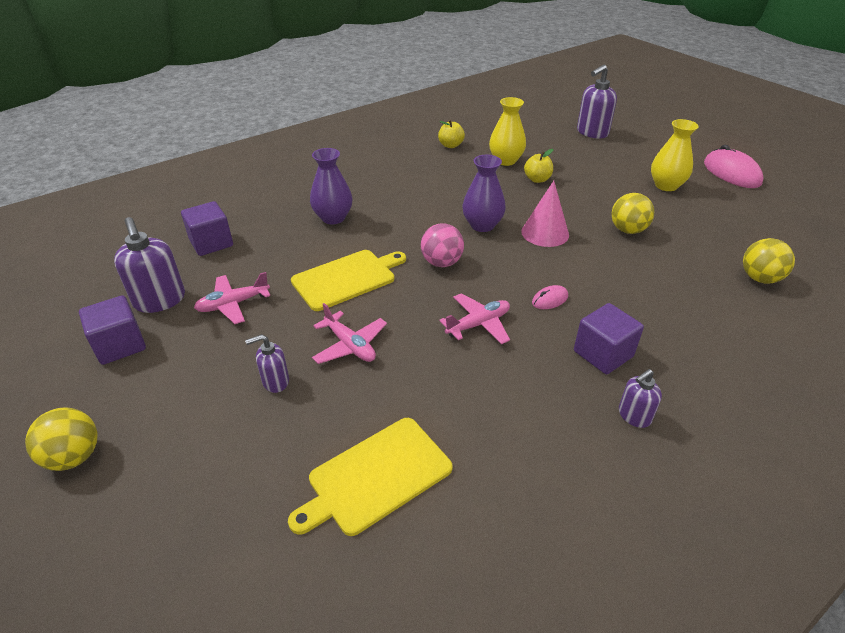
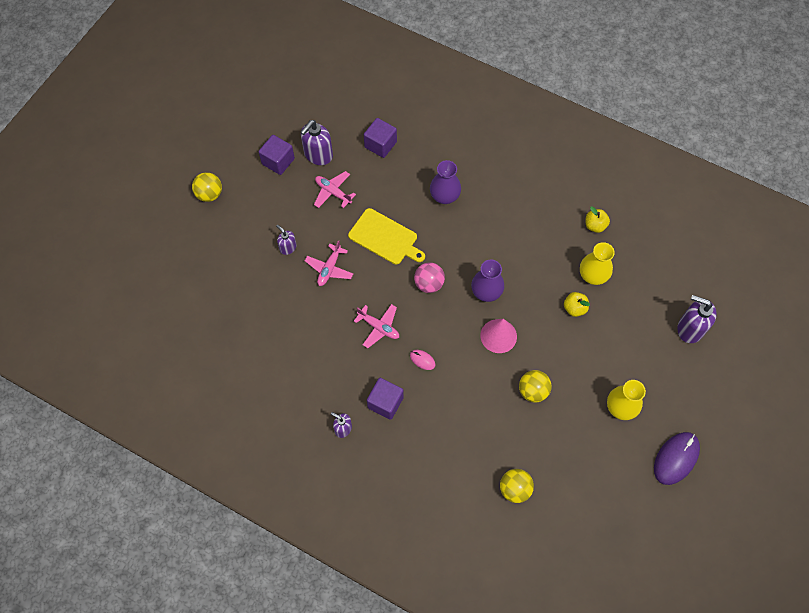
camera: 65 degrees right, 25 degrees up
yellow cutting board [288,418,453,536] -> none
pink mouse [704,145,764,188] -> purple mouse [654,432,700,485]

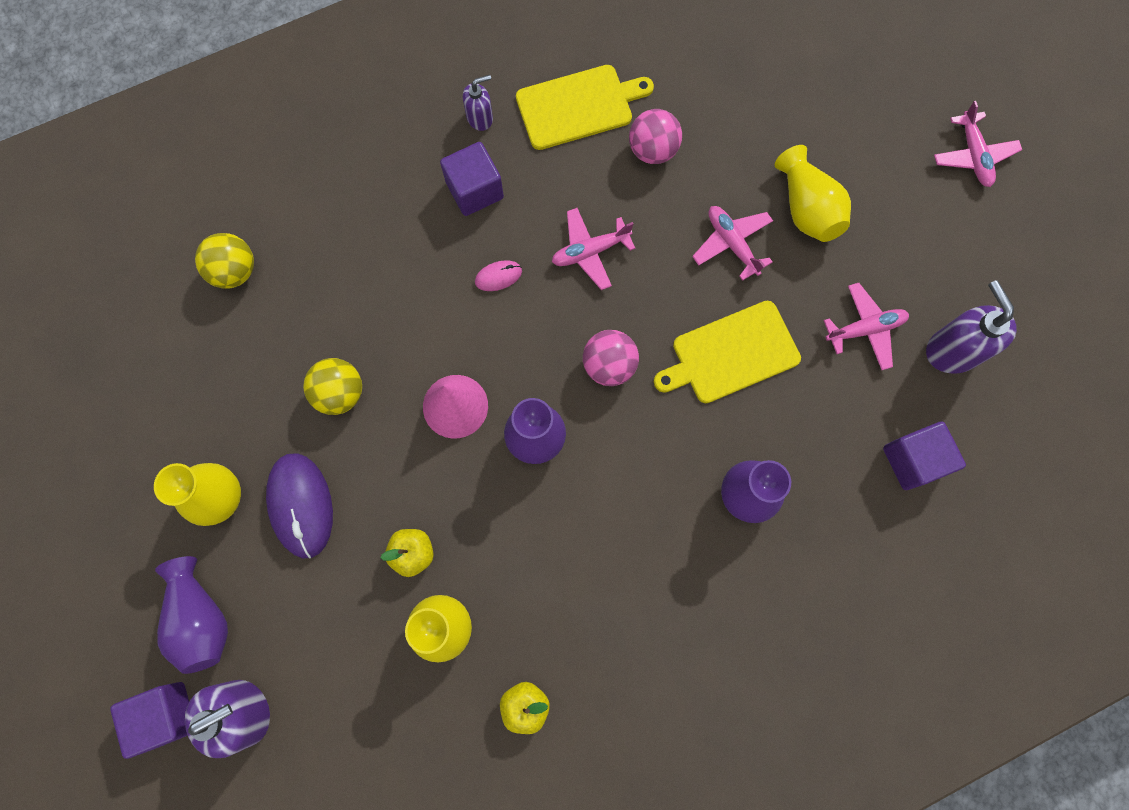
camera: 125 degrees right, 10 degrees up
yellow ball [192,172,222,202] -> pink plane [934,101,1022,187]
purple cube [259,135,295,175] -> purple cube moved to [110,682,189,759]
purple soap dispenser [276,225,297,255] -> yellow vase [775,145,851,242]
purple mouse [654,432,700,485] -> purple mouse moved to [266,453,333,558]
none -> purple vase [155,556,228,674]
none -> yellow cutting board [516,65,654,150]
none -> pink ball [629,109,682,164]

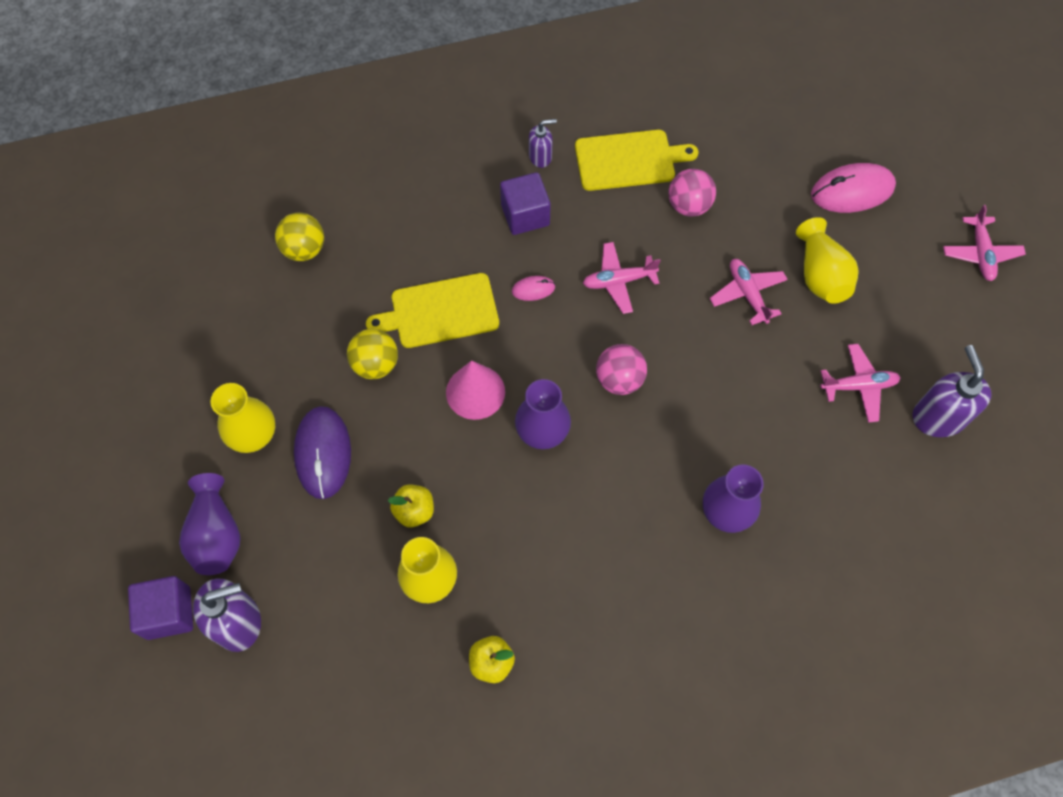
camera: 10 degrees right, 10 degrees down
yellow cutting board [654,301,801,403] -> yellow cutting board moved to [366,273,499,348]
purple cube [883,421,966,490] -> none
none -> pink mouse [811,163,896,213]

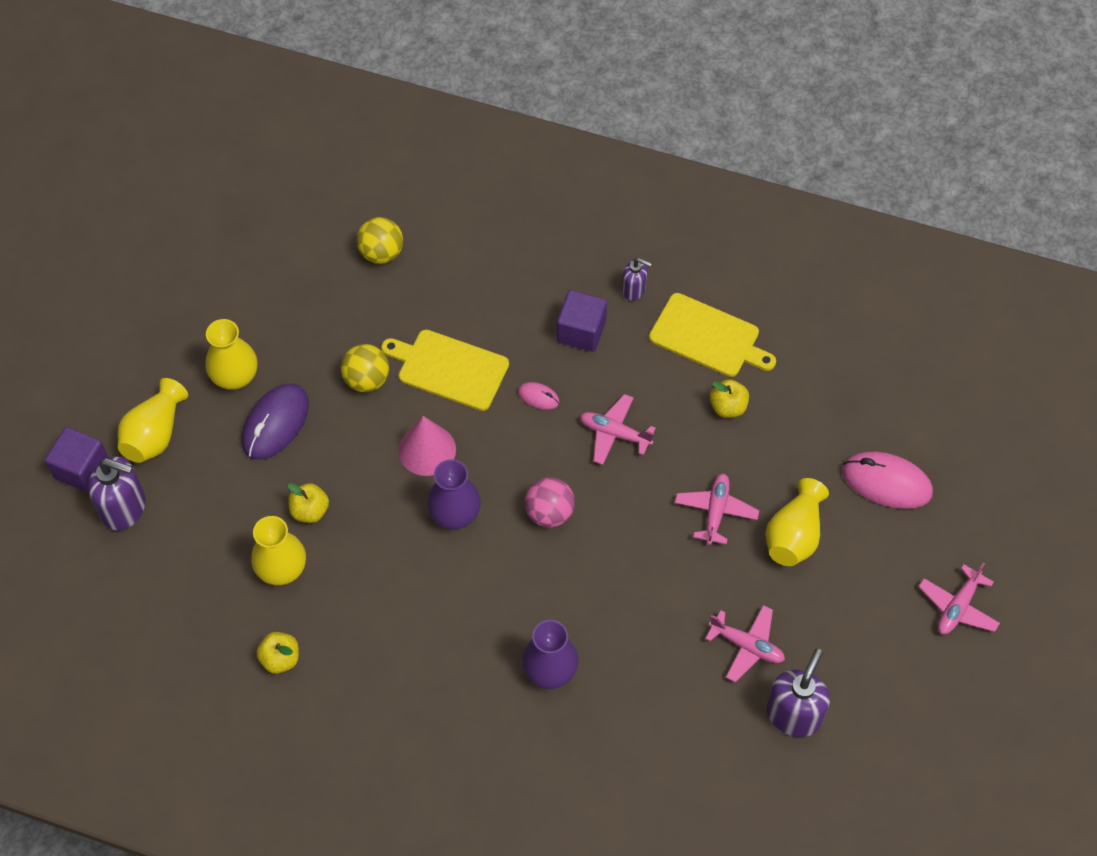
camera: 35 degrees right, 5 degrees down
purple vase [179,473,241,575] -> yellow vase [117,378,188,463]
pink ball [668,169,716,217] -> yellow apple [710,379,749,418]

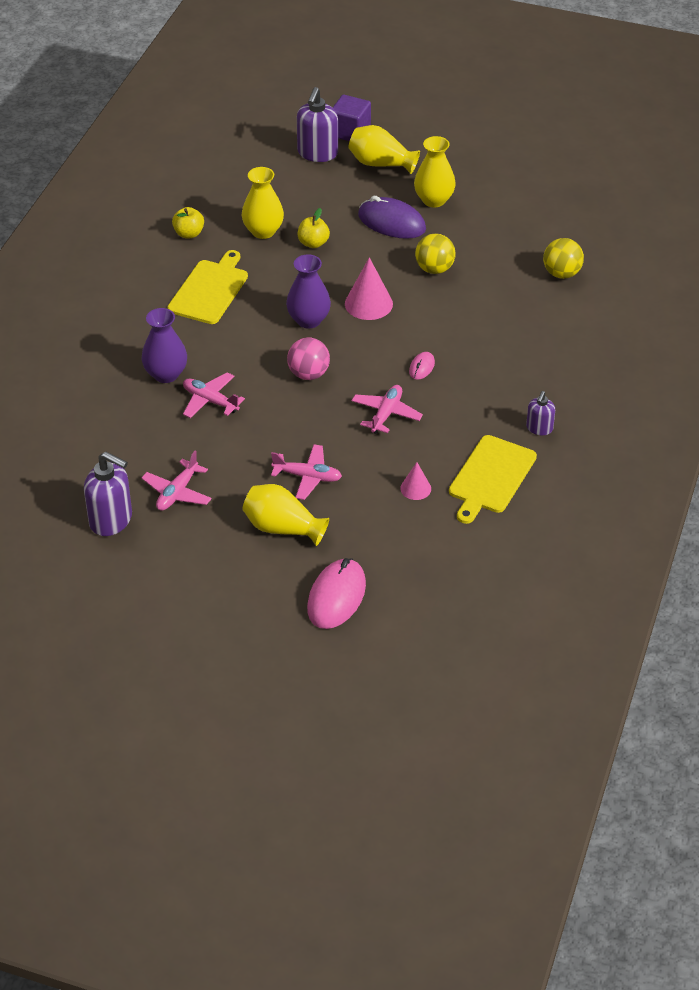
camera: 90 degrees right, 15 degrees down
yellow cutting board [381,330,509,411] -> yellow cutting board moved to [168,250,248,324]
purple cube [557,290,607,352] -> none
yellow apple [710,379,749,418] -> pink cone [400,462,431,500]
pink plane [918,563,1000,634] -> pink plane moved to [183,372,245,418]

